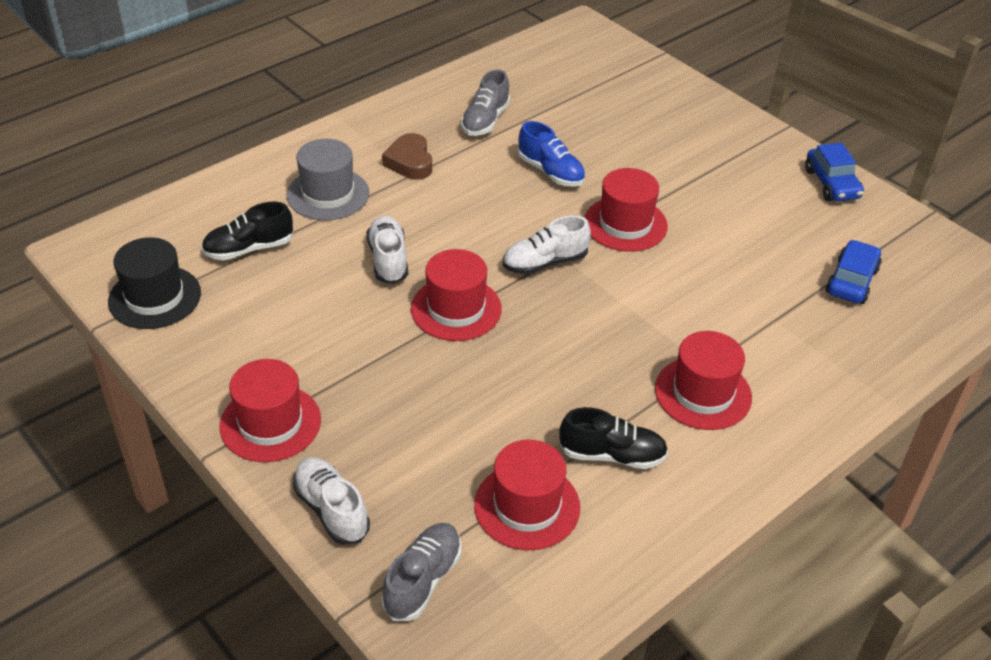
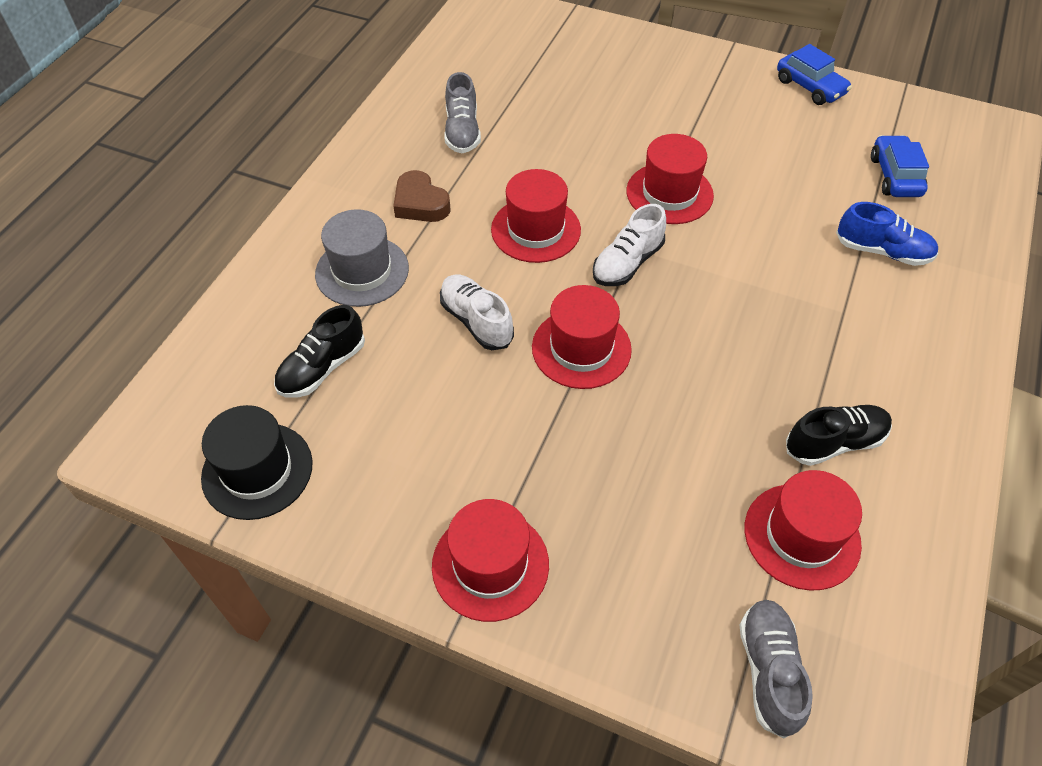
camera: 25 degrees left, 10 degrees up
white shoe [293,457,370,545] -> none
blue shoe [518,121,585,187] -> blue shoe moved to [836,202,938,266]
red hat [655,331,752,430] -> red hat moved to [491,169,581,263]

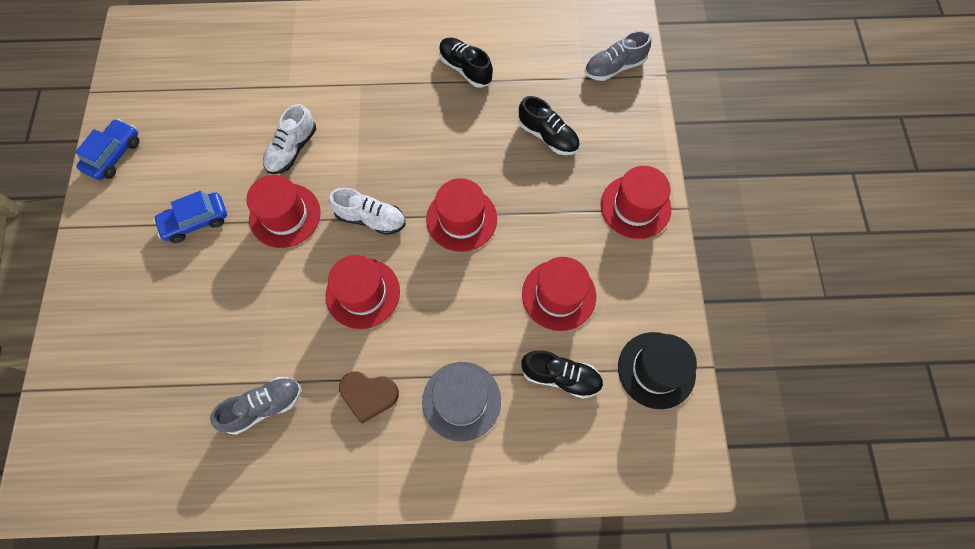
camera: 115 degrees left, 15 degrees up
brown heart [393,170,450,222] -> brown heart turned 75 degrees clockwise [339,371,399,424]
white shoe [440,274,514,350] -> white shoe moved to [263,104,316,174]
red hat [745,470,862,591] -> red hat moved to [522,257,596,331]
blue shoe [836,202,938,266] -> none
blue car [871,135,929,197] -> blue car moved to [153,191,227,243]
none -> black shoe [518,96,580,155]

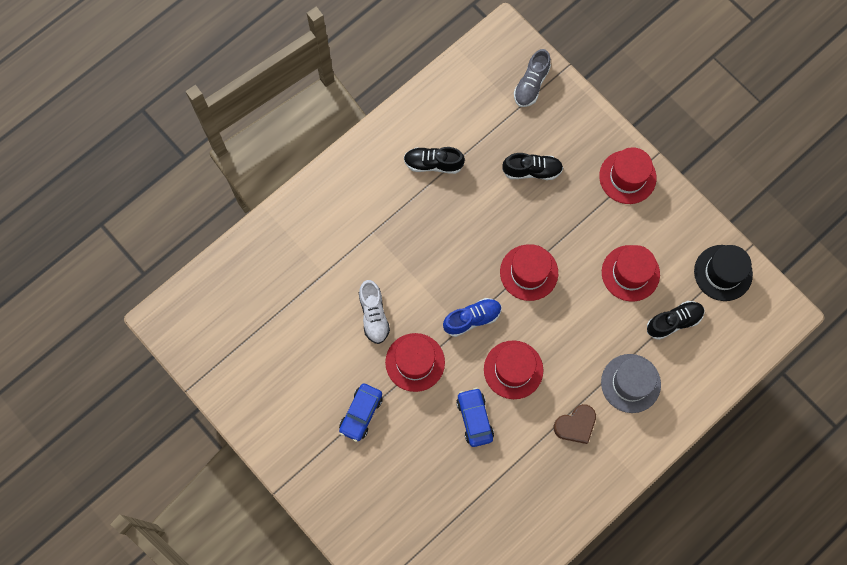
camera: 40 degrees left, 5 degrees up
blue car [75,119,140,180] -> blue car moved to [456,388,494,447]
grey shoe [210,377,301,435] -> none
white shoe [329,188,405,235] -> blue shoe [443,298,502,337]

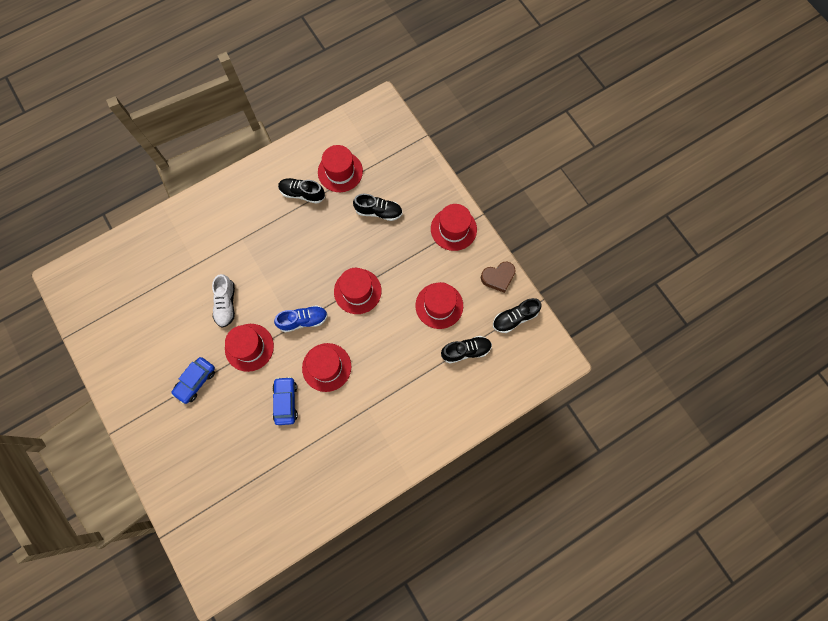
camera: 10 degrees right, 0 degrees up
grey shoe [514,49,551,107] -> none
brown heart [554,404,596,444] -> brown heart moved to [481,261,516,293]
grey hat [601,354,661,413] -> none
black hat [694,245,753,301] -> black shoe [493,298,542,333]
none -> red hat [318,145,363,192]

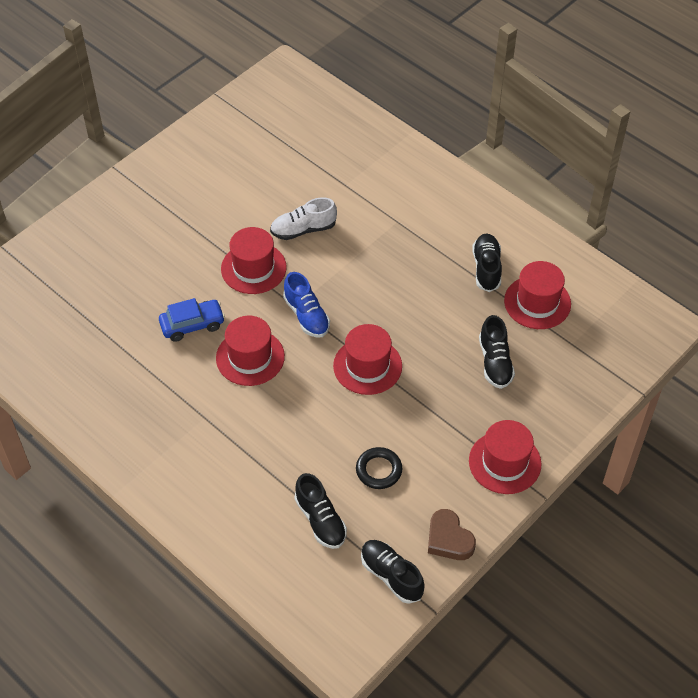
camera: 75 degrees right, 20 degrees down
blue car [171,357,215,404] -> none
red hat [415,282,463,329] -> black ring [356,447,403,489]

